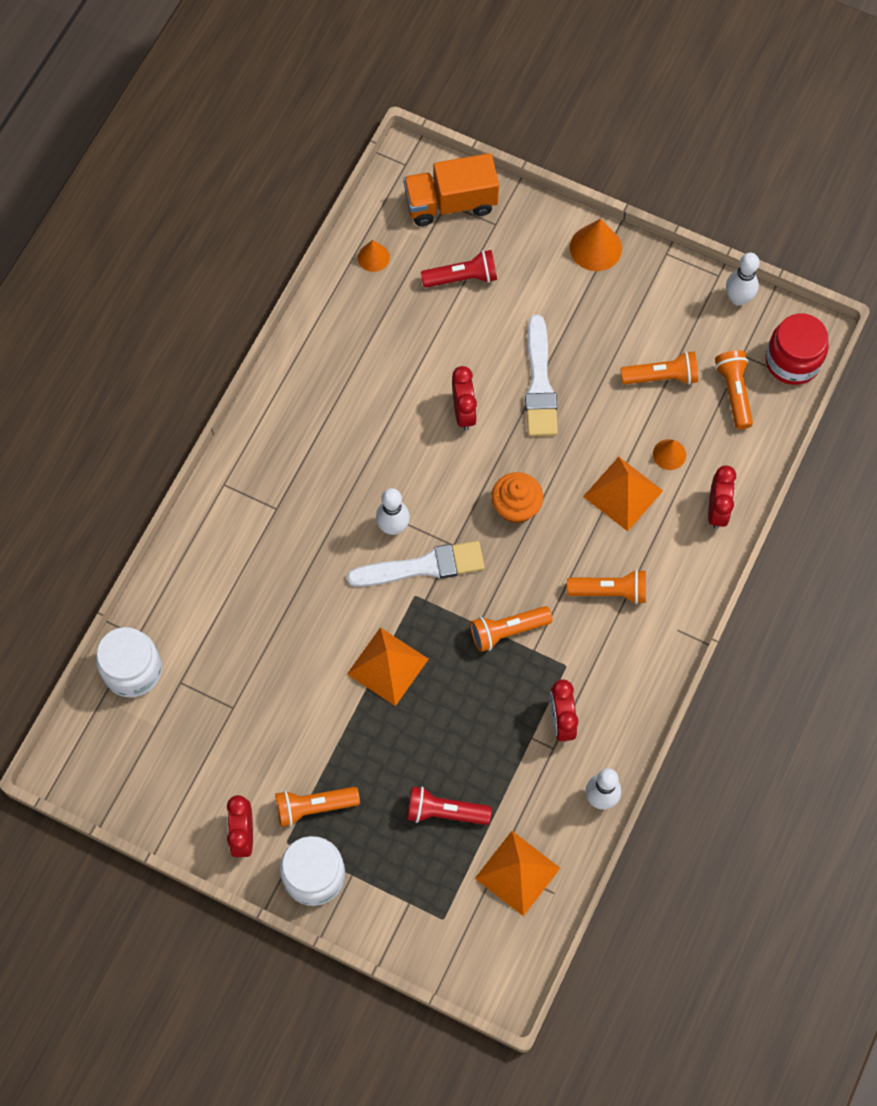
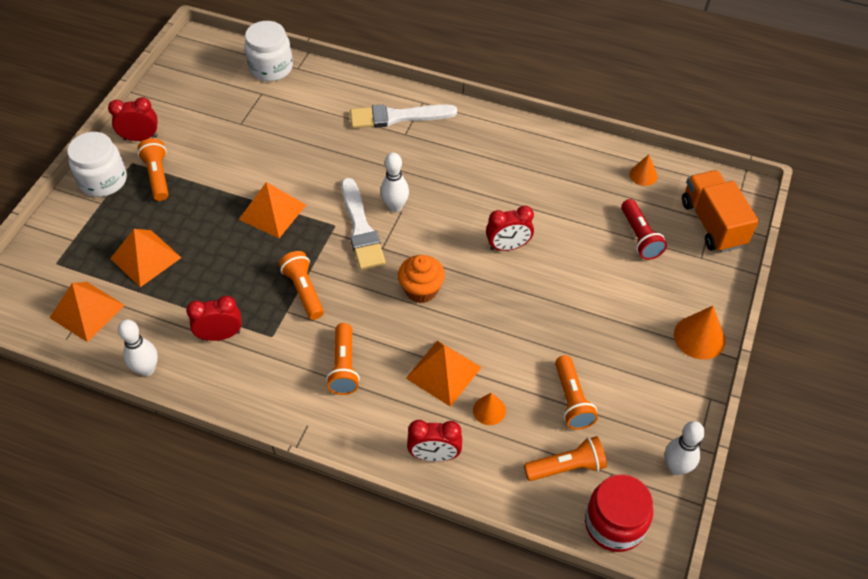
camera: 85 degrees right, 15 degrees down
red flashlight [407,787,492,825] -> orange pyramid [110,229,181,287]
white brush [525,315,558,436] -> white brush moved to [350,104,457,128]

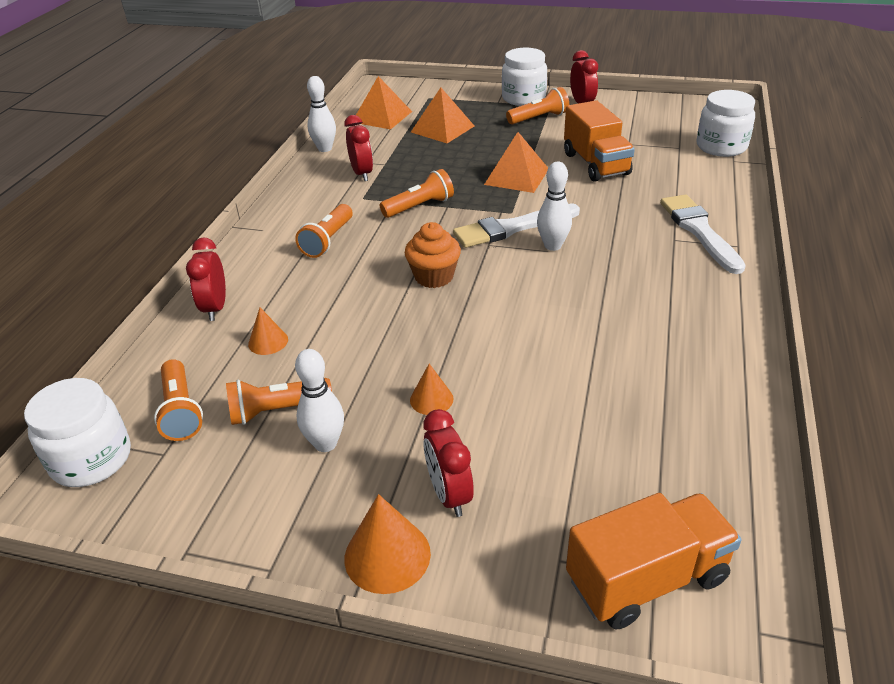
camera: 85 degrees right, 15 degrees down
orange flashlight [326,323,360,395] -> orange flashlight turned 60 degrees counterclockwise [295,204,353,258]
orange pyramid [406,341,482,407] -> none
red clock [486,206,534,251] -> red clock moved to [423,409,474,517]
red jar [585,474,653,552] -> white jar [24,378,131,487]
red flashlight [621,199,667,260] -> none
orange cone [629,154,657,186] -> orange cone moved to [410,364,453,415]
white bowling pin [664,421,705,475] -> white bowling pin moved to [295,349,344,452]
none -> orange truck [564,100,635,182]

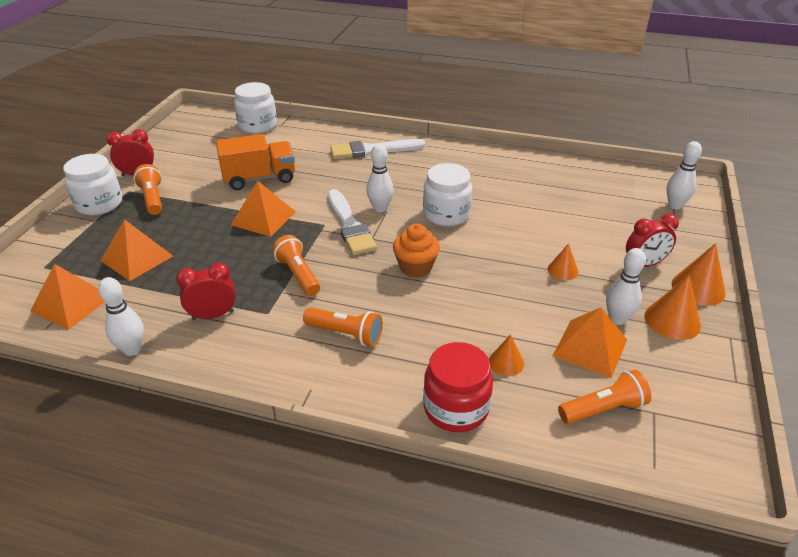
camera: 90 degrees left, 0 degrees up
white jar [24,378,131,487] -> white jar moved to [423,163,472,226]
red clock [186,237,226,321] -> red jar [423,342,493,432]
orange flashlight [226,378,332,425] -> orange pyramid [553,307,627,378]
orange truck [566,493,742,629] -> white bowling pin [667,141,702,209]
none -> orange cone [644,275,701,340]

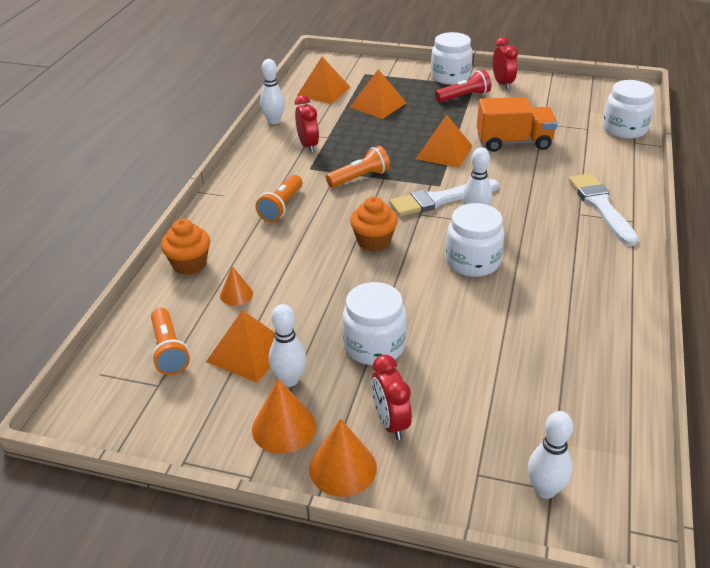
camera: 90 degrees right, 0 degrees up
orange flashlight [133,164,162,215] -> red flashlight [435,70,491,103]
orange truck [216,134,295,190] -> orange truck turned 75 degrees counterclockwise [477,97,557,152]
red jar [423,342,493,432] -> orange cupcake [161,219,210,275]
orange cone [548,244,578,280] -> white jar [343,282,407,365]

